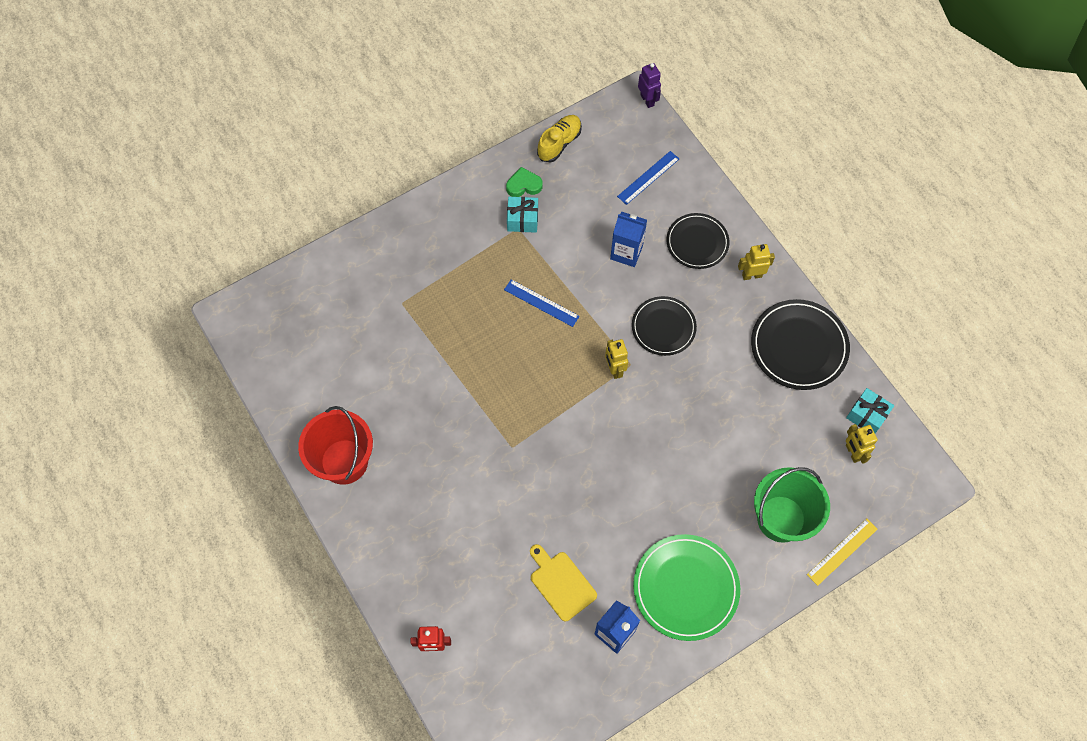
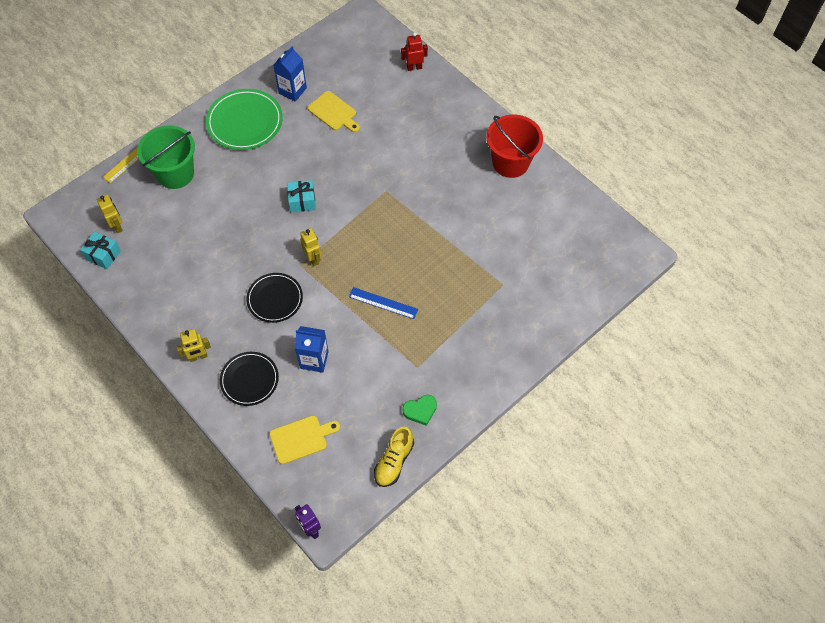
camera: 170 degrees right, 5 degrees down
turquoise gift [507,197,538,233] -> turquoise gift moved to [287,180,316,212]
blue ruler [617,151,679,205] -> yellow cutting board [269,415,340,464]
black plate [751,299,850,390] -> none

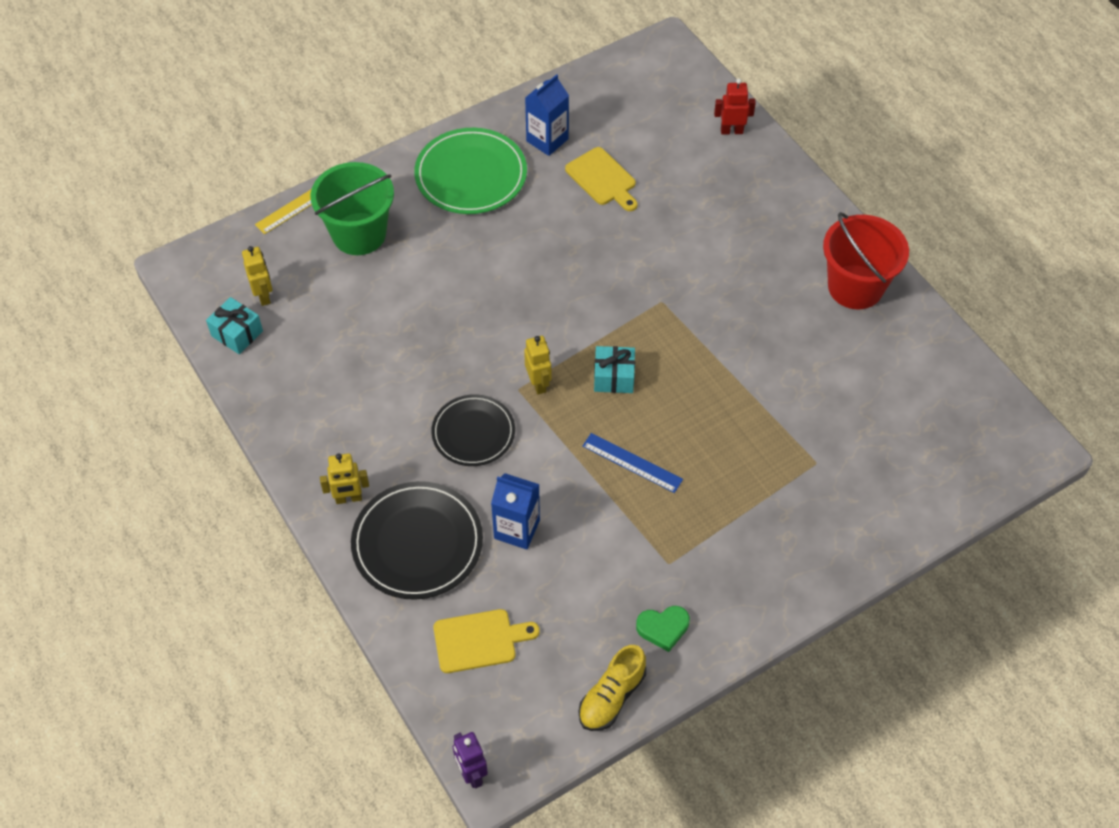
camera: 10 degrees right, 5 degrees down
black plate [220,352,279,406] -> black plate [351,481,483,600], size x1.50
turquoise gift [287,180,316,212] -> turquoise gift moved to [594,346,635,393]

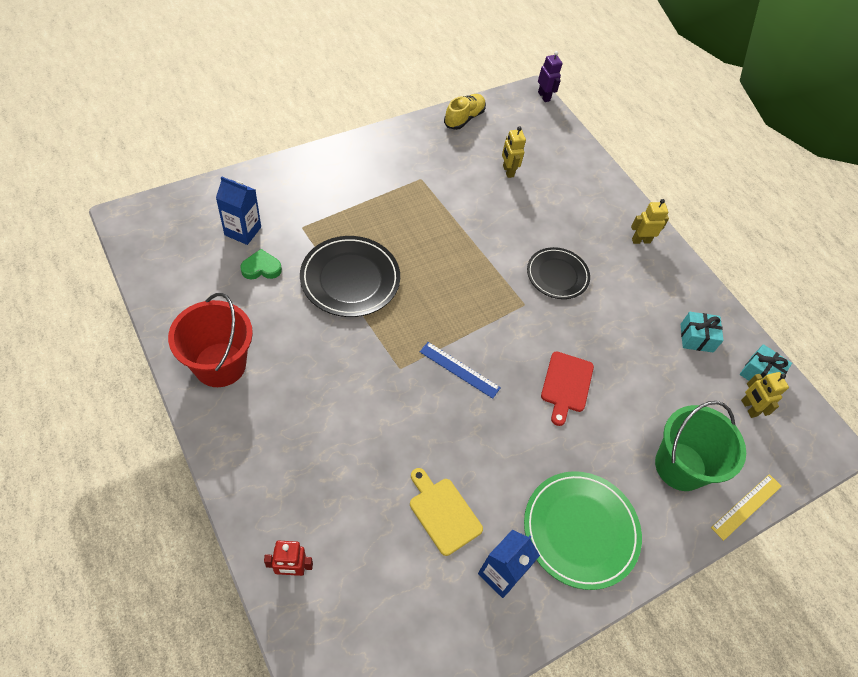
camera: 175 degrees right, 0 degrees up
black plate [351,481,483,600] -> black plate moved to [300,236,400,317]
yellow cutting board [433,609,540,673] -> none
blue carton [491,473,540,550] -> blue carton moved to [216,176,261,245]
yellow robot [524,336,551,394] -> yellow robot moved to [502,126,526,178]
blue ruler [582,433,683,493] -> blue ruler moved to [420,342,501,399]
turquoise gift [594,346,635,393] -> turquoise gift moved to [681,312,724,352]
green heart [636,606,690,652] -> green heart moved to [240,249,282,280]
none -> red cutting board [541,351,594,426]

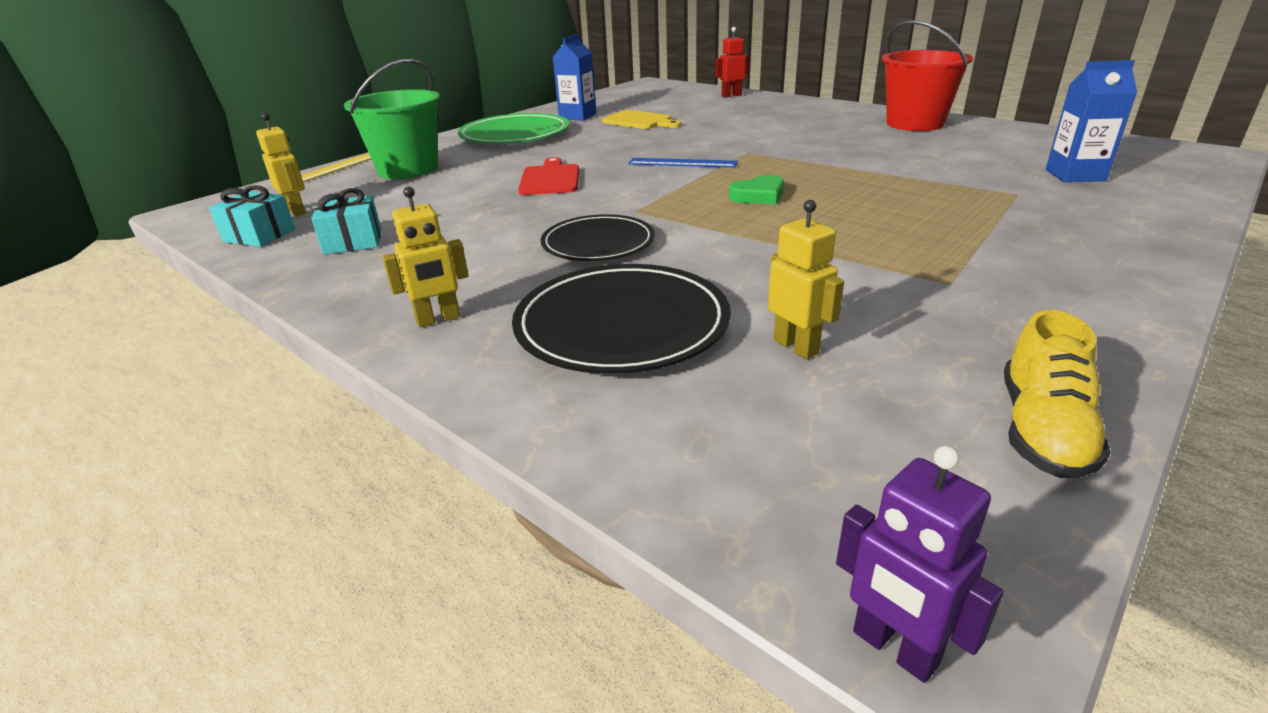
camera: 170 degrees right, 25 degrees down
green heart [240,249,282,280] -> green heart moved to [729,175,784,204]
black plate [300,236,400,317] -> black plate moved to [512,264,731,374]

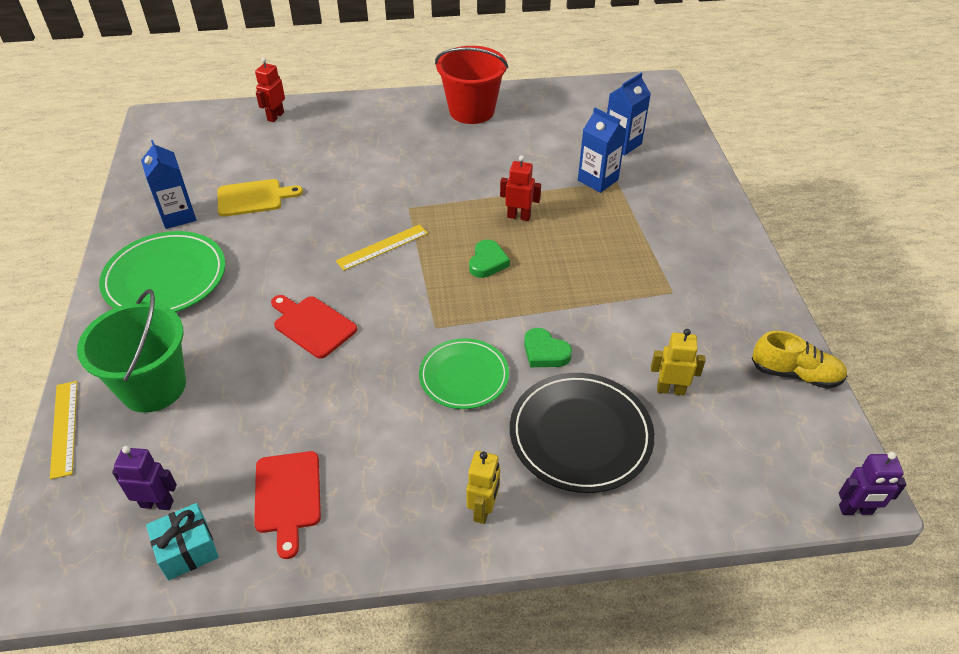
camera: 50 degrees left, 15 degrees up
yellow robot [256,113,306,216] -> purple robot [112,446,177,510]
turquoise gift [311,188,381,255] -> red cutting board [254,451,321,559]
black plate [541,214,655,261] -> green plate [419,338,509,409]
blue ruler [628,158,738,168] -> yellow ruler [336,224,428,271]
yellow shoe [1004,310,1110,478] -> yellow shoe turned 45 degrees counterclockwise [752,331,847,389]
none -> red robot [500,155,541,221]
none -> green heart [524,328,572,367]
none -> blue carton [578,108,627,193]

